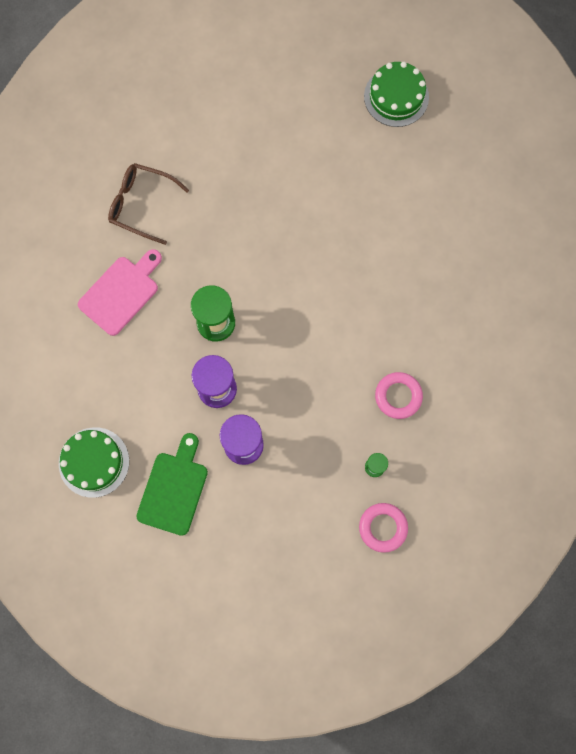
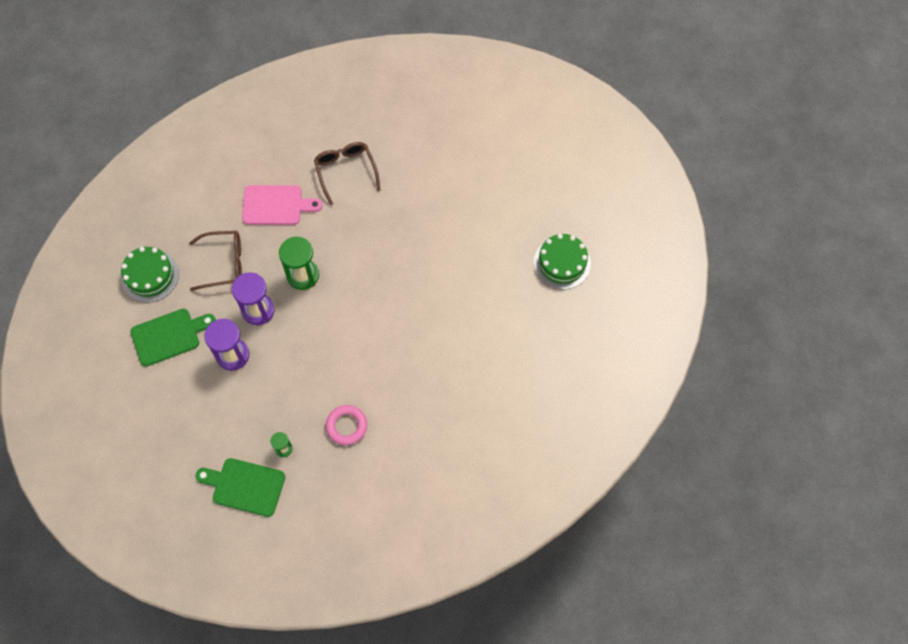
camera: 50 degrees right, 10 degrees down
pink ring [359,503,408,553] -> green cutting board [195,458,285,517]
none -> brown glasses [189,231,242,291]

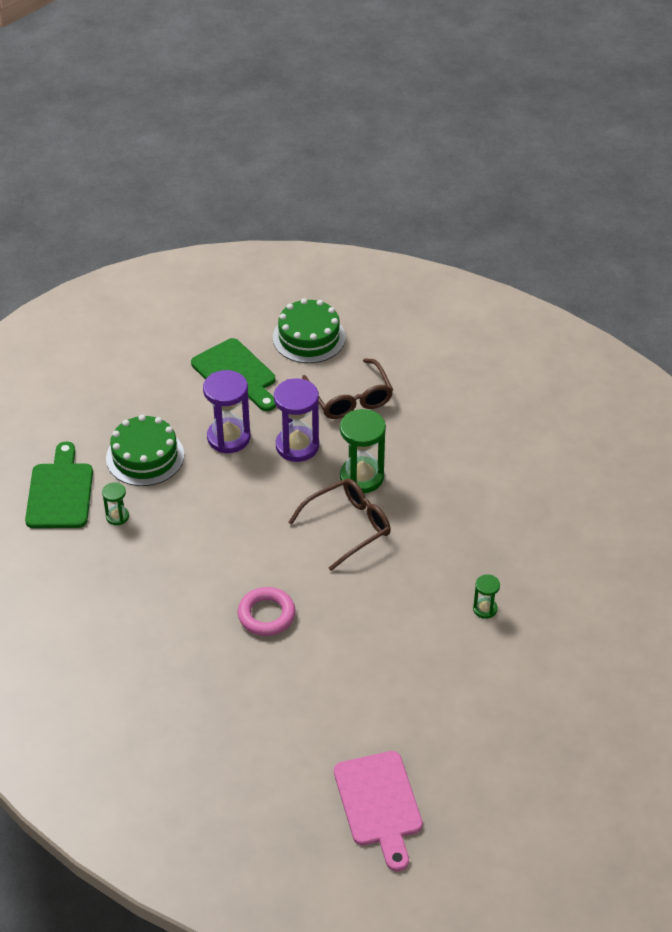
camera: 75 degrees right, 20 degrees down
pink cutting board [242,185,323,225] -> pink cutting board moved to [334,751,423,872]
brown glasses [314,142,380,205] -> brown glasses moved to [288,479,391,571]
pink ring [326,405,367,445] -> pink ring moved to [238,587,296,636]
green cake [534,234,591,290] -> green cake moved to [106,415,184,486]
none -> green hourglass [473,574,500,619]

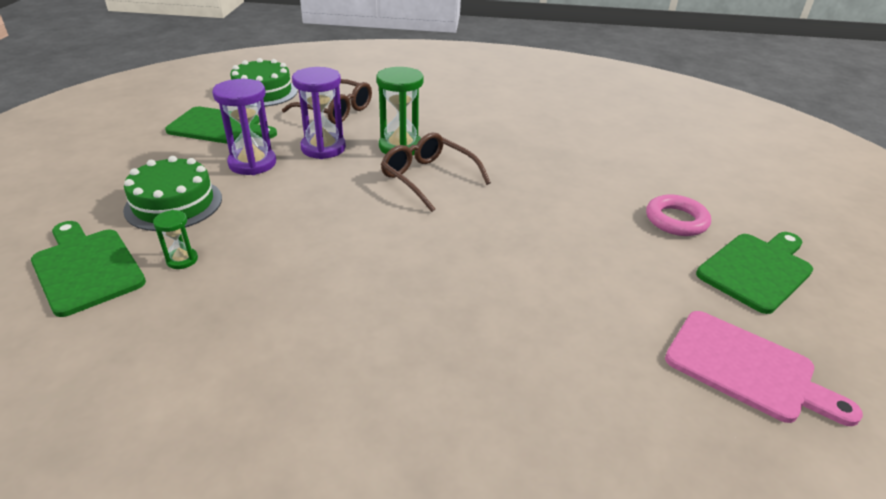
camera: 40 degrees left, 10 degrees down
pink ring [238,587,296,636] -> pink ring moved to [646,195,711,236]
brown glasses [288,479,391,571] -> brown glasses turned 60 degrees counterclockwise [381,133,491,212]
green hourglass [473,574,500,619] -> none
none -> green cutting board [696,232,813,314]

